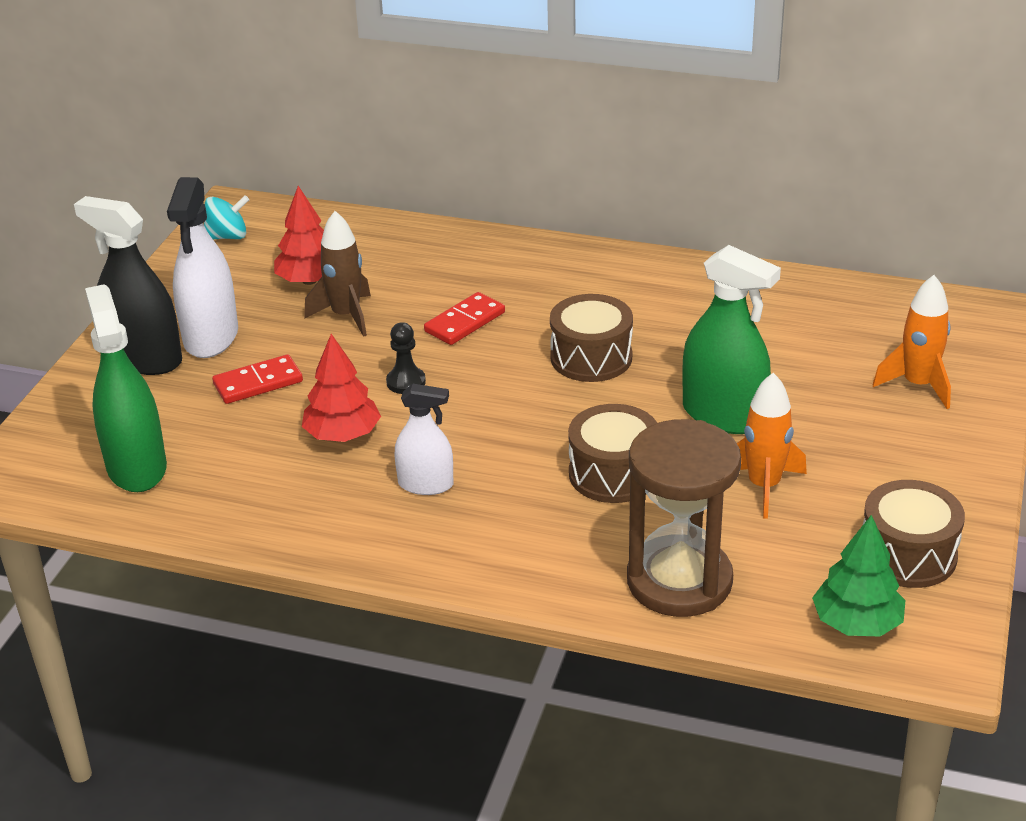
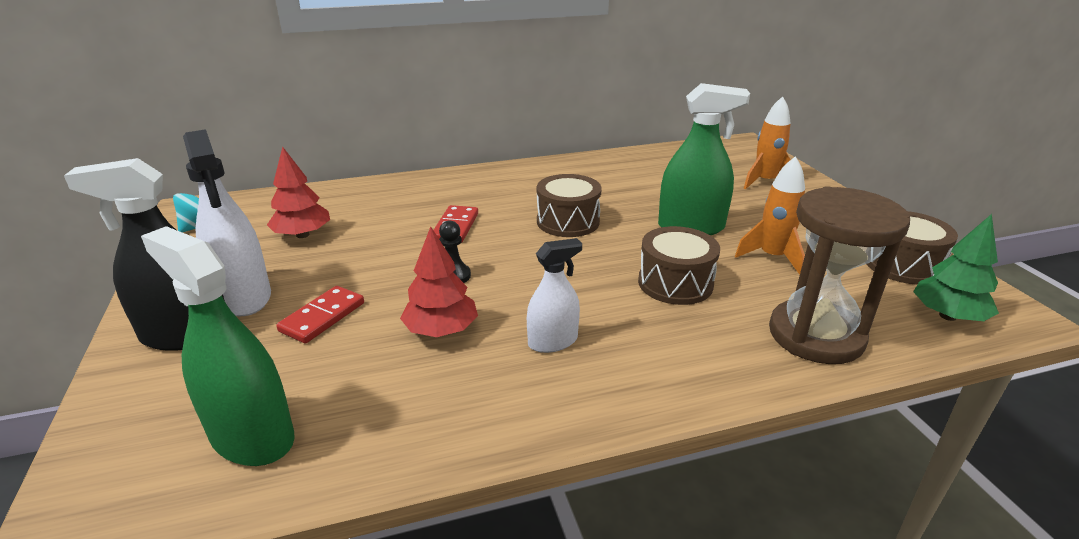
camera: 35 degrees left, 5 degrees down
brown rocket [304,211,371,337] -> none

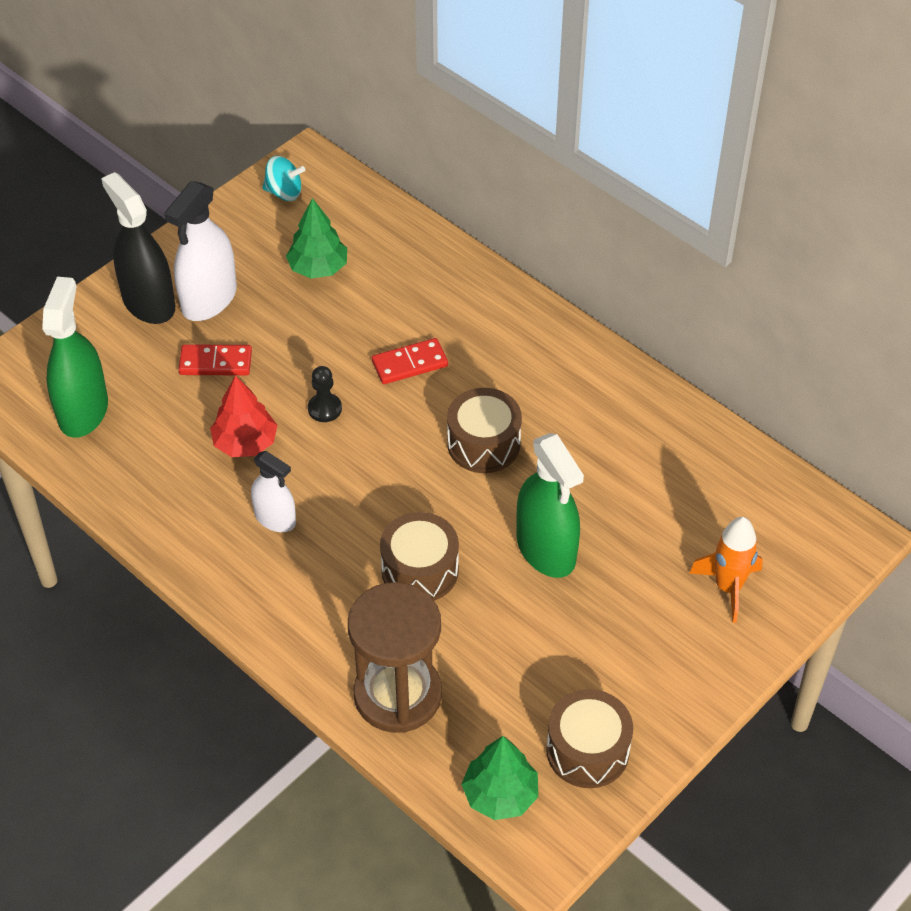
camera: 60 degrees right, 20 degrees up
red tree [267,146,330,238] -> green tree [286,198,347,278]
orange rocket [735,156,805,275] -> none

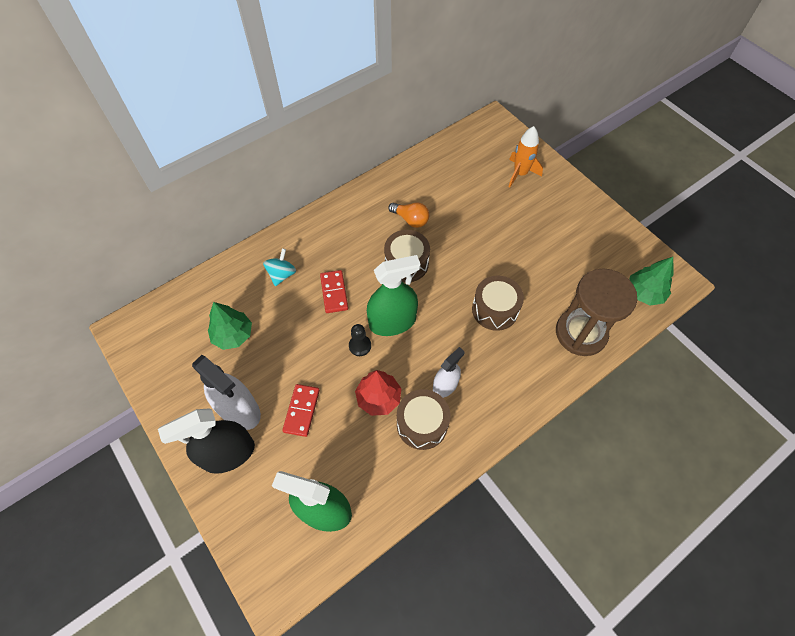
camera: 80 degrees left, 10 degrees up
turquoise spinning top [262,156,305,201] -> turquoise spinning top moved to [263,248,296,286]
green spray bottle [516,433,584,578] -> green spray bottle moved to [367,255,421,336]
brown drum [546,689,633,788] -> brown drum moved to [397,389,450,450]
none -> orange light bulb [388,202,429,228]

